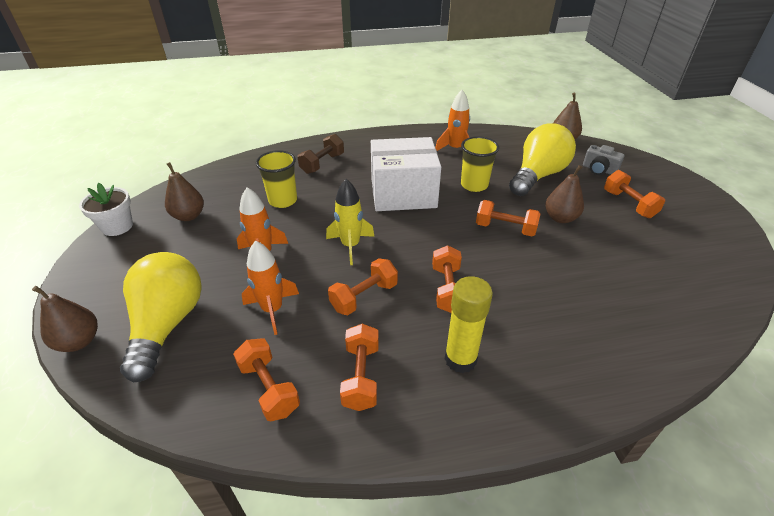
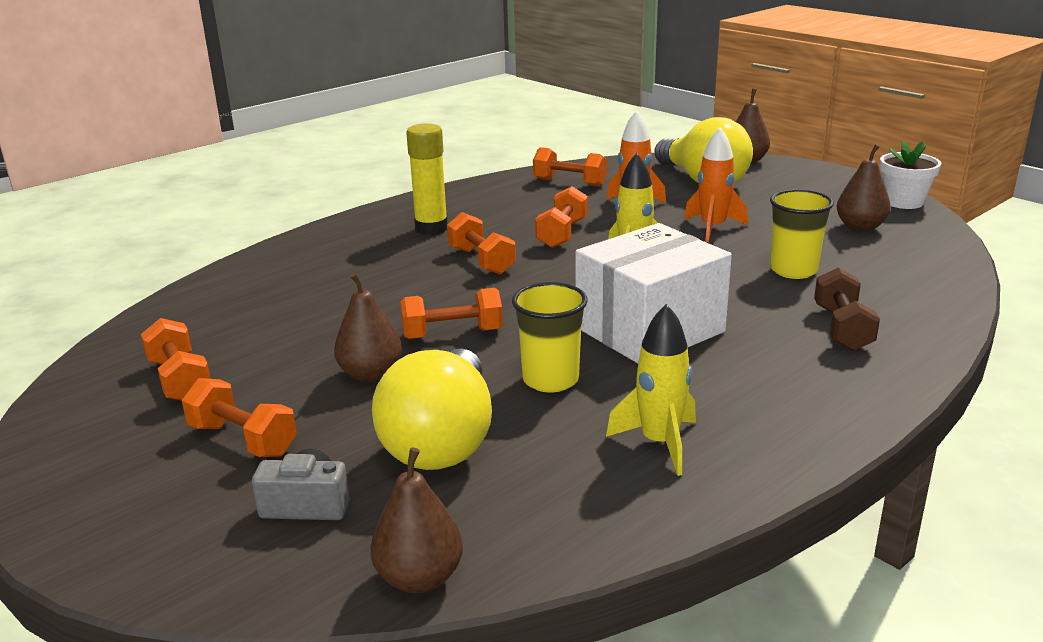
camera: 150 degrees right, 15 degrees down
orange dumbbell [340,324,379,411] -> orange dumbbell moved to [141,318,211,401]
orange rocket [435,90,470,151] -> yellow rocket [606,304,696,476]

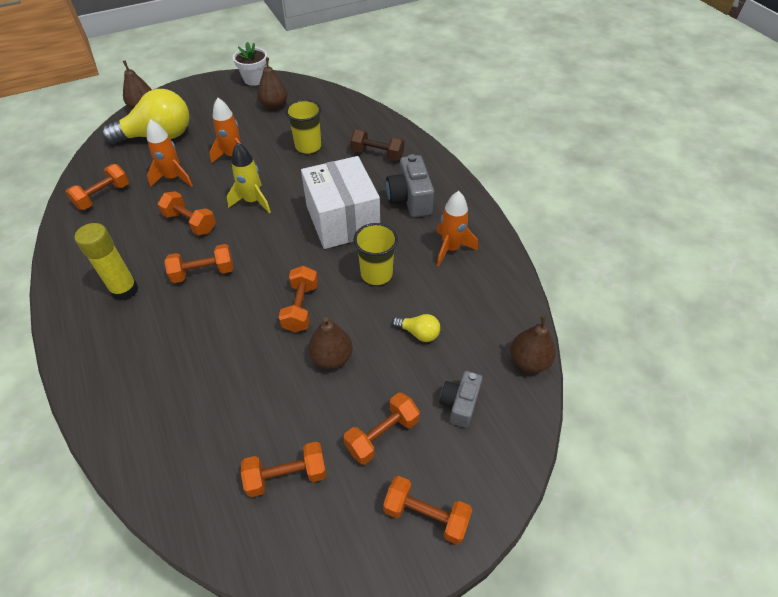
camera: 75 degrees left, 25 degrees up
yellow light bulb [372,348,492,470] -> yellow light bulb [392,314,440,342], size x0.43
yellow rocket [606,304,696,476] -> orange rocket [437,191,478,266]
none -> orange dumbbell [383,476,472,545]
none -> grey camera [386,154,434,217]

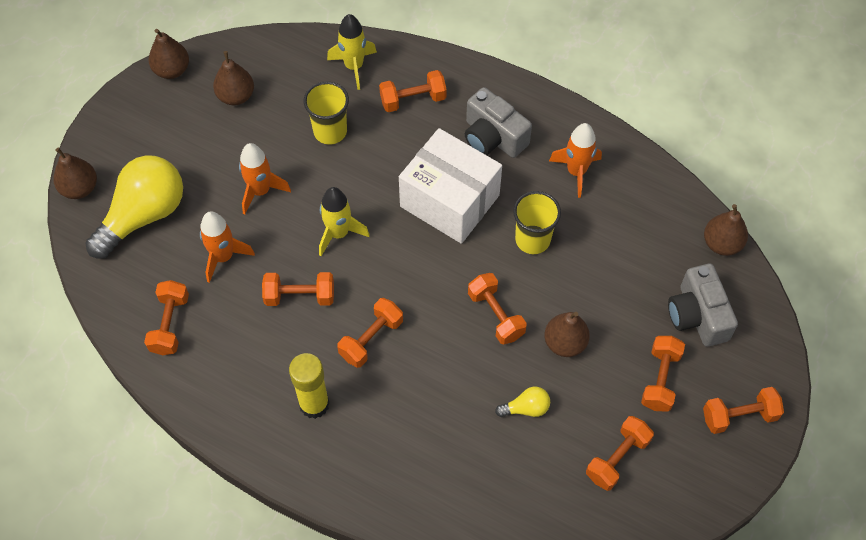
camera: 35 degrees left, 10 degrees up
white flower pot [233,42,267,86] -> brown pear [149,29,189,79]
brown dumbbell [350,129,404,161] -> orange dumbbell [379,70,447,112]
yellow light bulb [392,314,440,342] -> yellow light bulb moved to [495,387,550,417]
grey camera [439,371,482,428] -> grey camera [668,264,738,347], size x1.54
none -> yellow rocket [327,14,377,90]

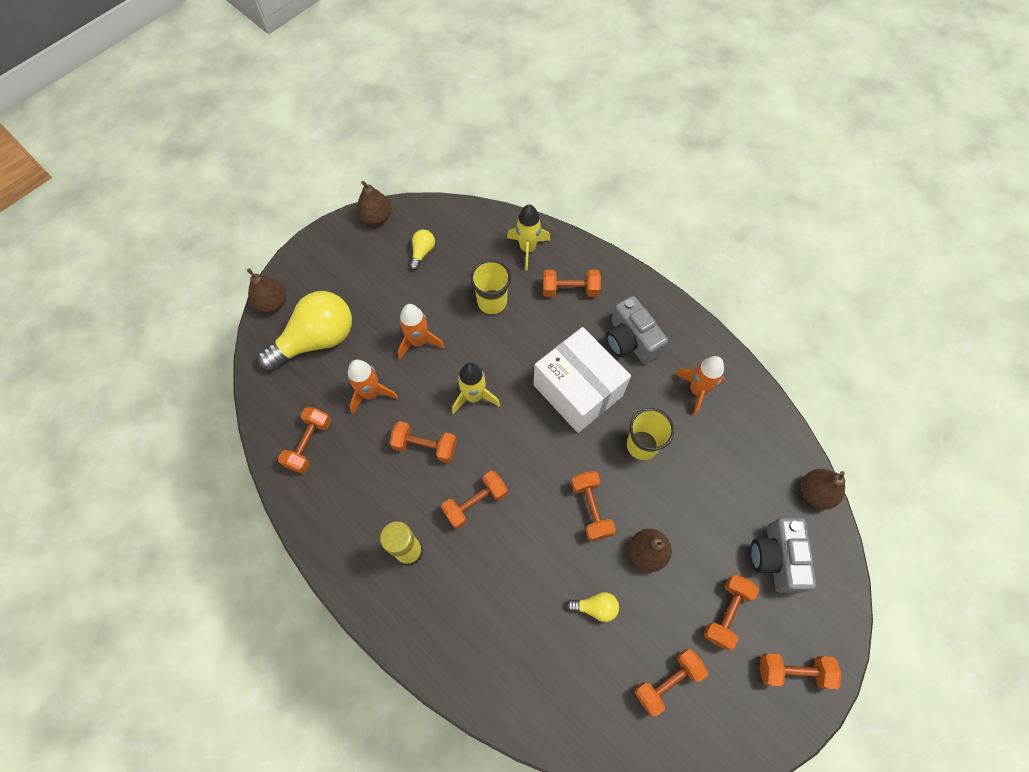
camera: 15 degrees right, 5 degrees up
brown pear [213,51,254,105] -> yellow light bulb [410,230,435,270]

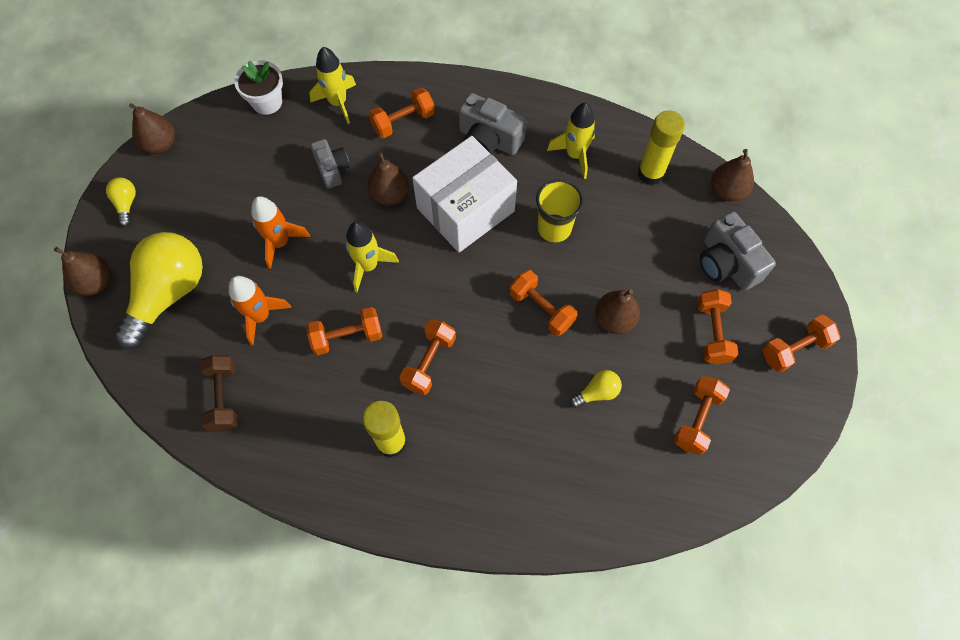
camera: 30 degrees left, 0 degrees up
orange dumbbell [278,407,331,473] -> brown dumbbell [200,355,238,432]
yellow light bulb [410,230,435,270] -> yellow light bulb moved to [106,177,136,227]
yellow cup [470,260,511,314] -> grey camera [310,139,350,189]
white box [533,327,631,433] -> white box turned 60 degrees counterclockwise [412,136,517,253]
orange rocket [675,356,725,416] -> yellow rocket [547,103,596,179]
none -> white flower pot [234,60,283,115]
none -> brown pear [368,152,409,205]
none -> yellow glue stick [638,111,685,185]

